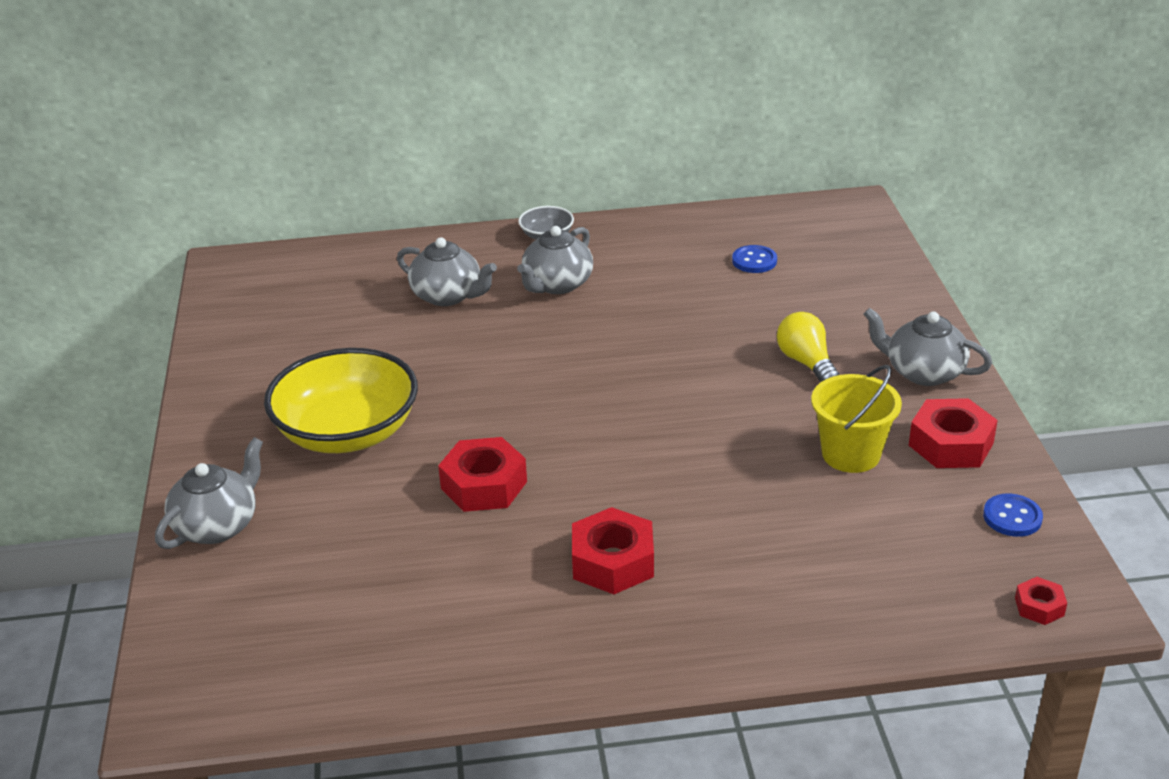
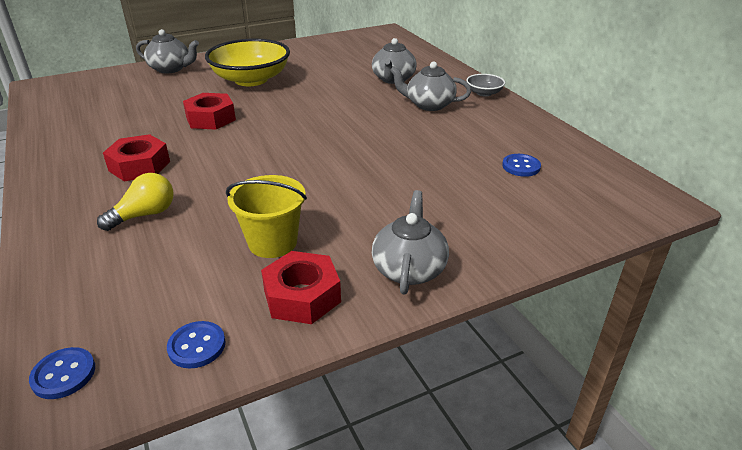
camera: 70 degrees right, 0 degrees up
yellow light bulb [777,312,840,382] -> yellow light bulb moved to [97,173,174,231]
red nut [1015,577,1067,625] -> blue button [29,347,95,399]

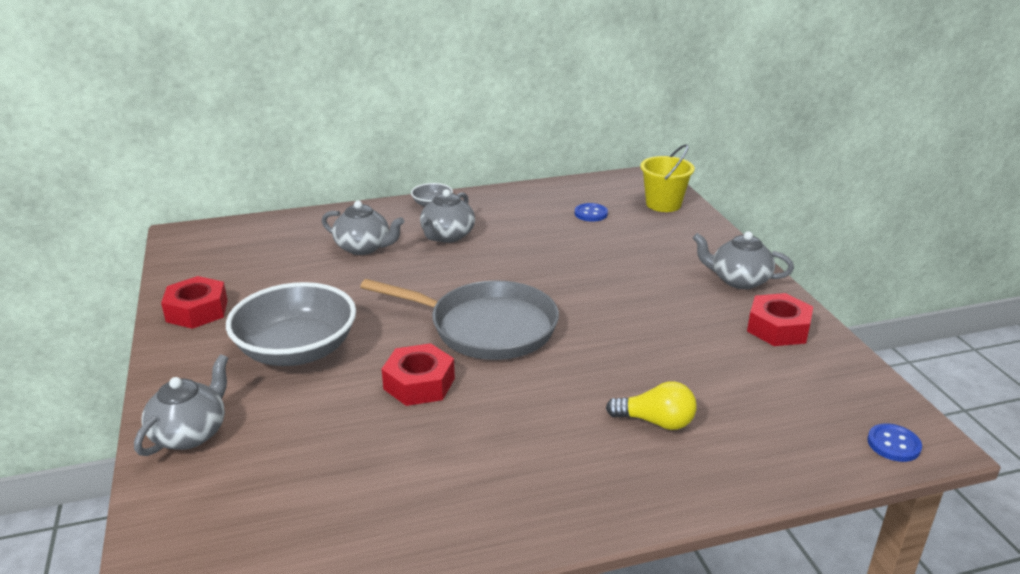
camera: 80 degrees left, 5 degrees down
yellow light bulb [97,173,174,231] -> yellow light bulb turned 135 degrees clockwise [606,381,696,430]
red nut [103,134,170,181] -> red nut moved to [161,276,228,329]
blue button [167,321,225,369] -> none
yellow bowl [205,39,290,86] -> grey bowl [226,282,356,366]
yellow bucket [226,175,307,258] -> yellow bucket moved to [640,144,695,212]
none -> grey pan [360,279,559,360]

